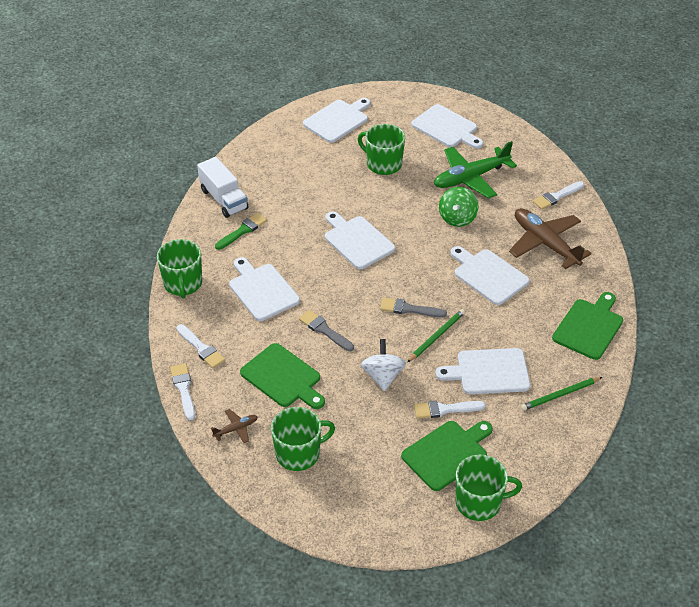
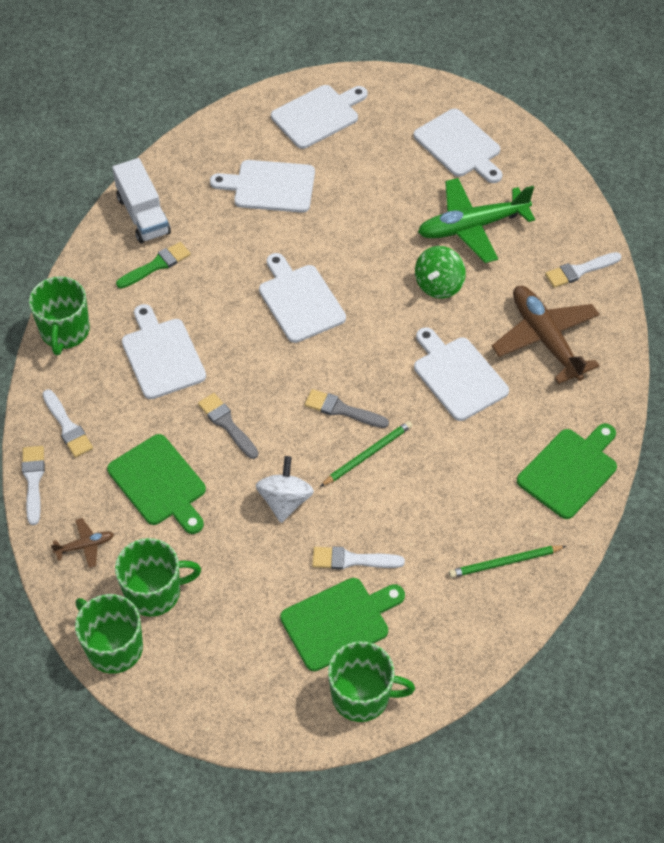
camera: 10 degrees right, 10 degrees up
green mug [358,124,405,175] -> green mug moved to [75,594,143,674]
white cutting board [435,348,530,394] -> white cutting board moved to [210,160,315,213]

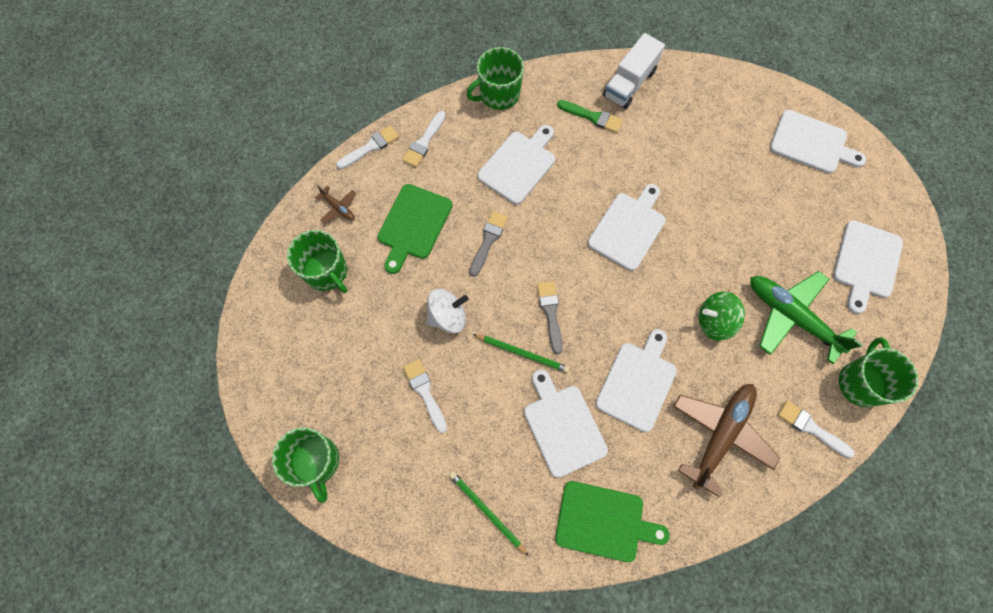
camera: 60 degrees right, 15 degrees up
green mug [75,594,143,674] -> green mug moved to [839,338,918,407]
white cutting board [210,160,315,213] -> white cutting board moved to [524,369,608,478]
green cutting board [280,578,405,671] -> none

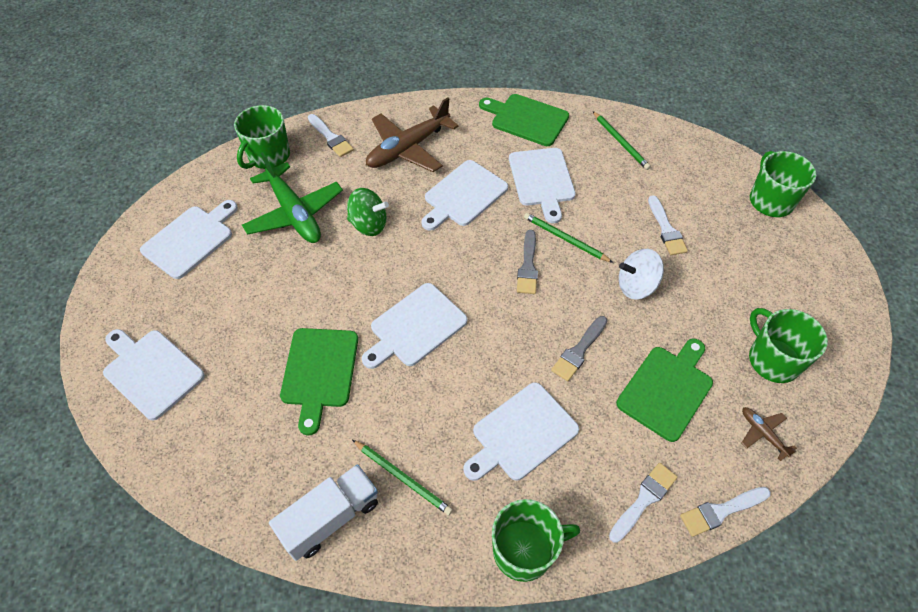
camera: 165 degrees left, 15 degrees down
green brush [557,100,623,133] -> green pencil [352,440,453,515]
none -> green cutting board [280,328,358,436]

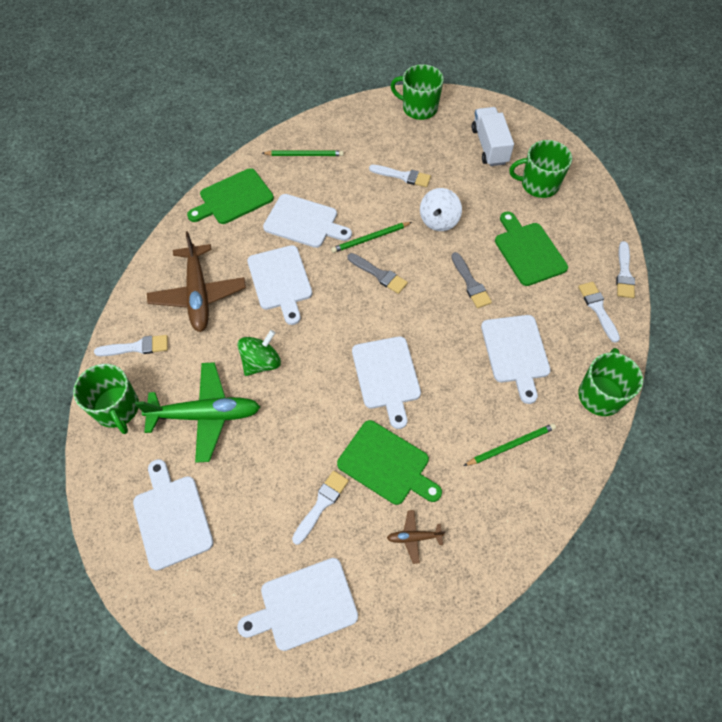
camera: 60 degrees left, 5 degrees up
white truck [269,464,378,561] -> white truck moved to [472,107,514,166]
brown plane [742,407,797,461] -> brown plane moved to [387,510,445,564]
none -> white brush [292,471,349,545]

